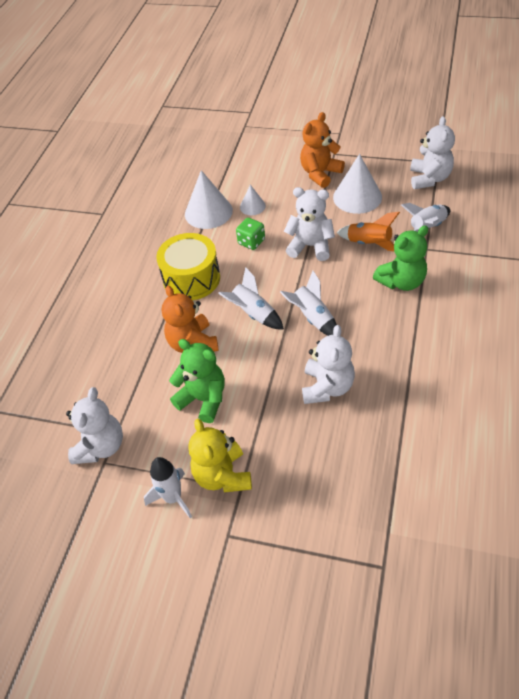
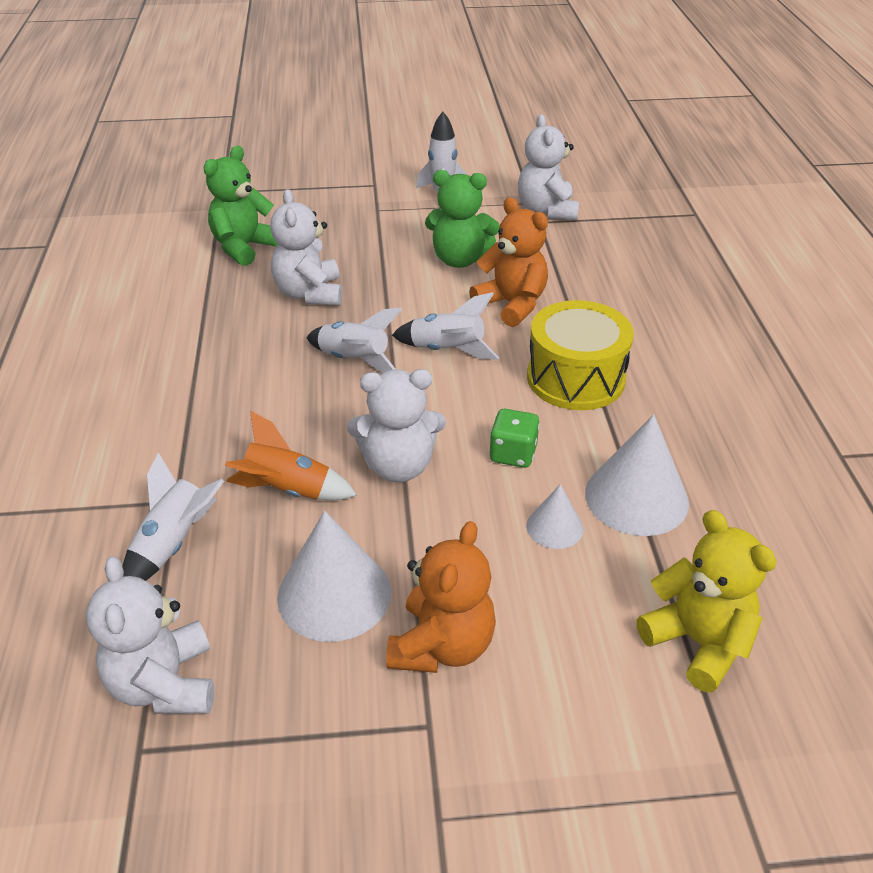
camera: 155 degrees right, 10 degrees down
yellow teddy bear [188,419,252,492] -> yellow teddy bear moved to [636,510,777,693]
green teddy bear [373,225,428,291] -> green teddy bear moved to [204,146,278,266]

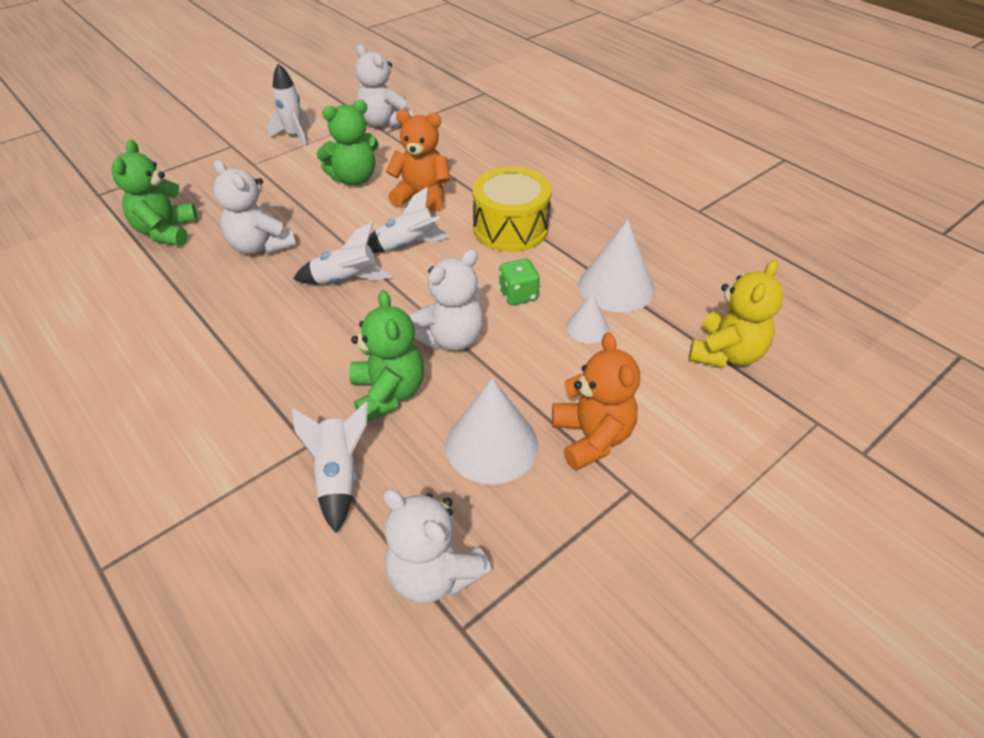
camera: 35 degrees left, 5 degrees up
orange rocket [225,411,357,500] -> green teddy bear [349,290,424,421]
yellow teddy bear [636,510,777,693] -> yellow teddy bear turned 105 degrees clockwise [689,260,784,368]

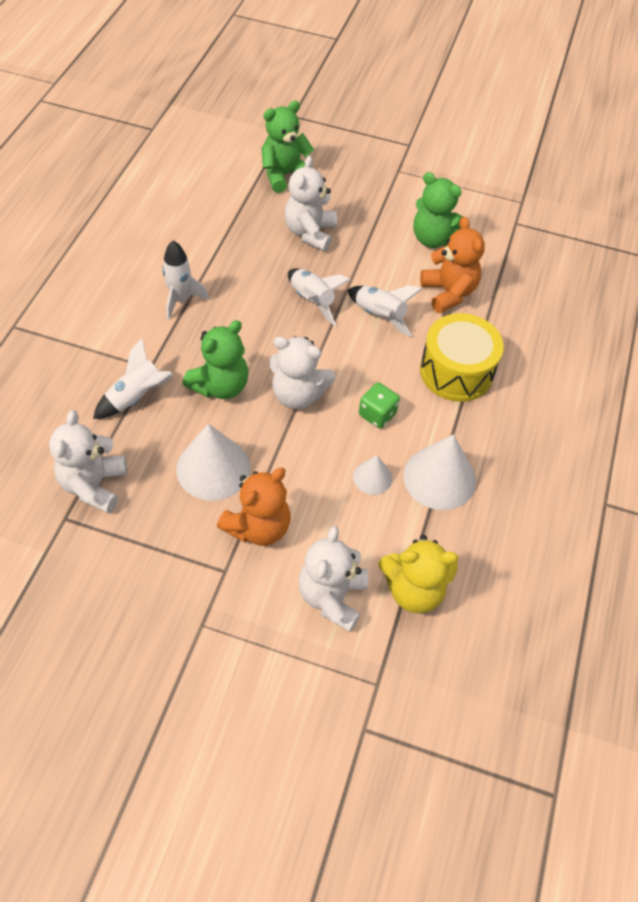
camera: 55 degrees right, 10 degrees up
white rocket [268,63,310,147] -> white rocket moved to [162,241,209,320]
white teddy bear [355,45,413,128] -> white teddy bear moved to [299,526,368,632]

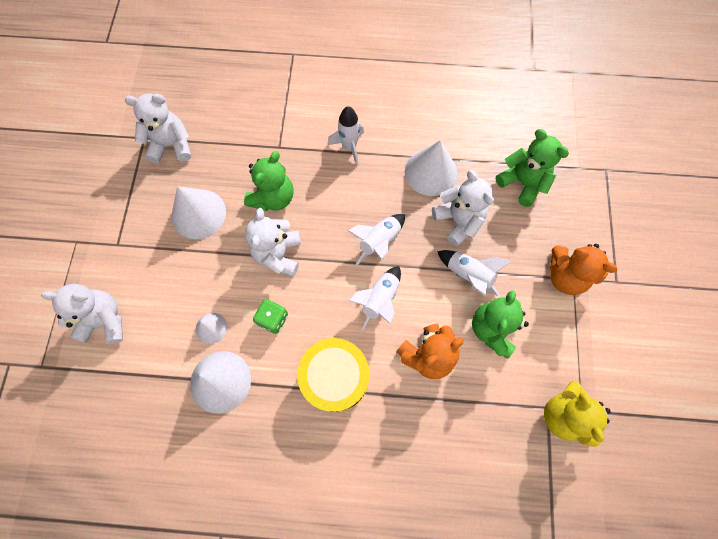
camera: 80 degrees right, 15 degrees up
white rocket [93,338,174,419] -> white rocket moved to [437,250,512,297]
green teddy bear [183,320,248,399] -> green teddy bear turned 90 degrees counterclockwise [244,151,294,211]
orange teddy bear [217,468,291,546] -> orange teddy bear moved to [550,244,617,295]
white teddy bear [284,156,337,251] -> white teddy bear turned 60 degrees clockwise [432,170,494,246]
yellow teddy bear [378,535,458,613] -> yellow teddy bear moved to [544,381,611,447]
none -> white cone [405,140,457,196]

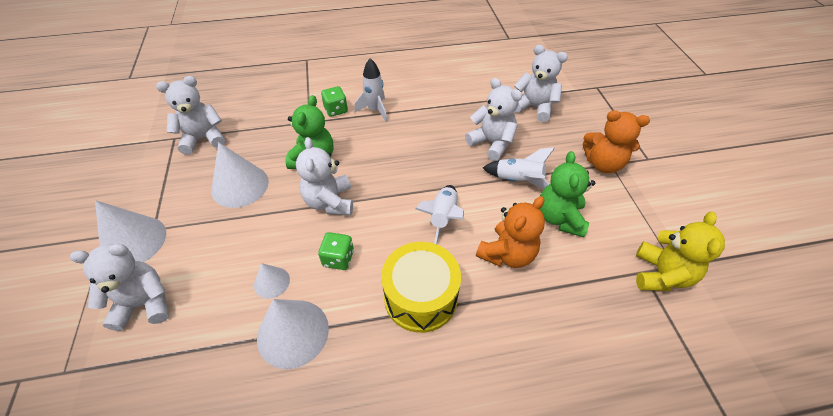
camera: 15 degrees left, 20 degrees down
white rocket [348,214,405,265] -> none
white cone [405,140,457,196] -> white cone moved to [95,200,166,262]
green teddy bear [496,129,569,207] -> white teddy bear [514,45,568,122]
yellow teddy bear [544,381,611,447] -> yellow teddy bear turned 135 degrees counterclockwise [636,212,725,291]
none -> green dice [321,86,348,117]

